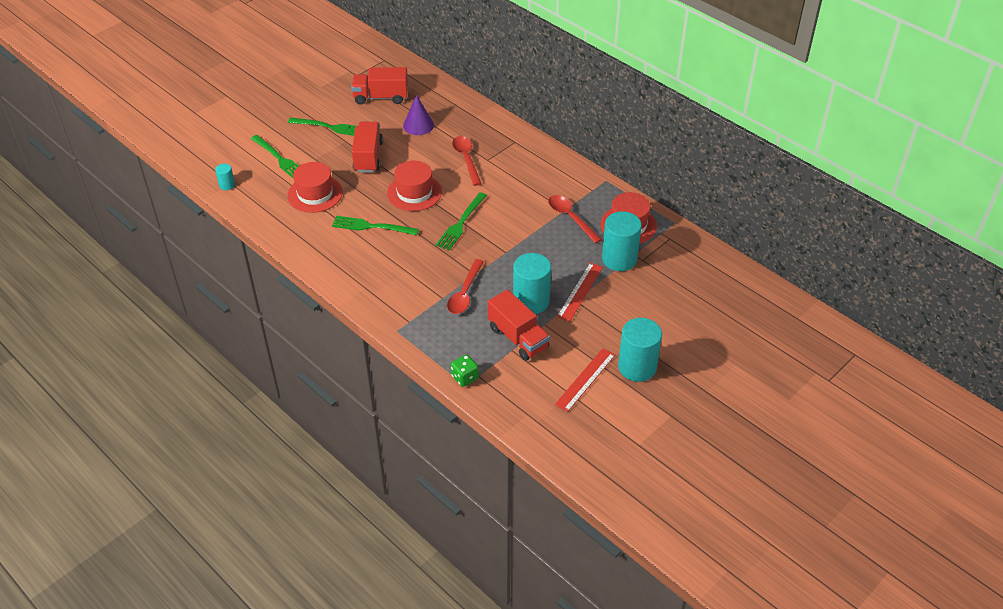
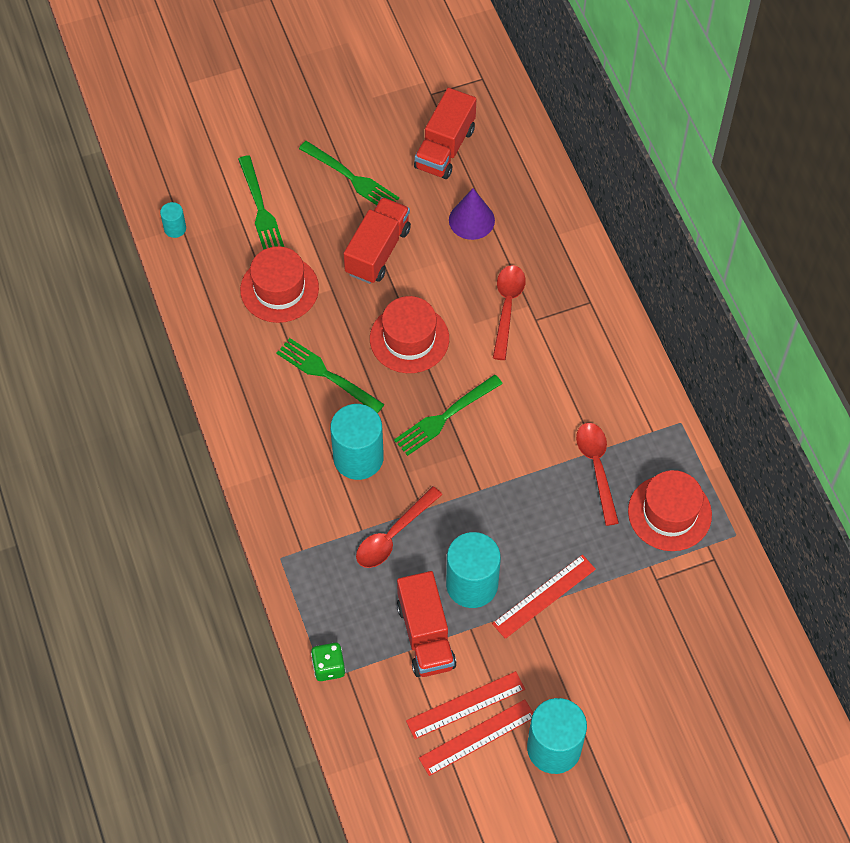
camera: 25 degrees right, 15 degrees up
red truck [351,67,408,105] -> red truck turned 90 degrees counterclockwise [414,88,476,179]
turquoise cylinder [602,211,642,271] -> turquoise cylinder moved to [330,404,384,480]
none -> red ruler [406,671,525,739]

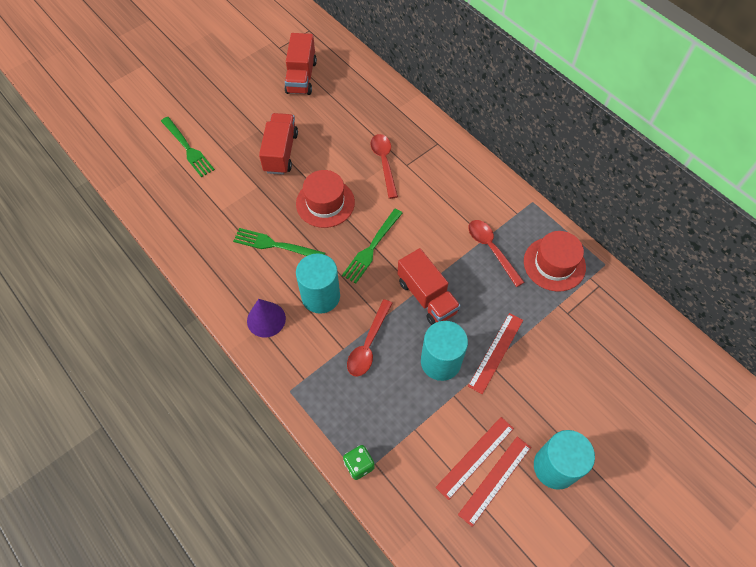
camera: 20 degrees left, 0 degrees up
turquoise cylinder [160,202,186,238] -> none
red hat [240,246,319,323] -> none
green fork [299,141,399,205] -> none
red truck [397,571,456,677] -> red truck moved to [397,248,461,325]
purple cone [449,188,495,240] -> purple cone moved to [247,299,286,337]

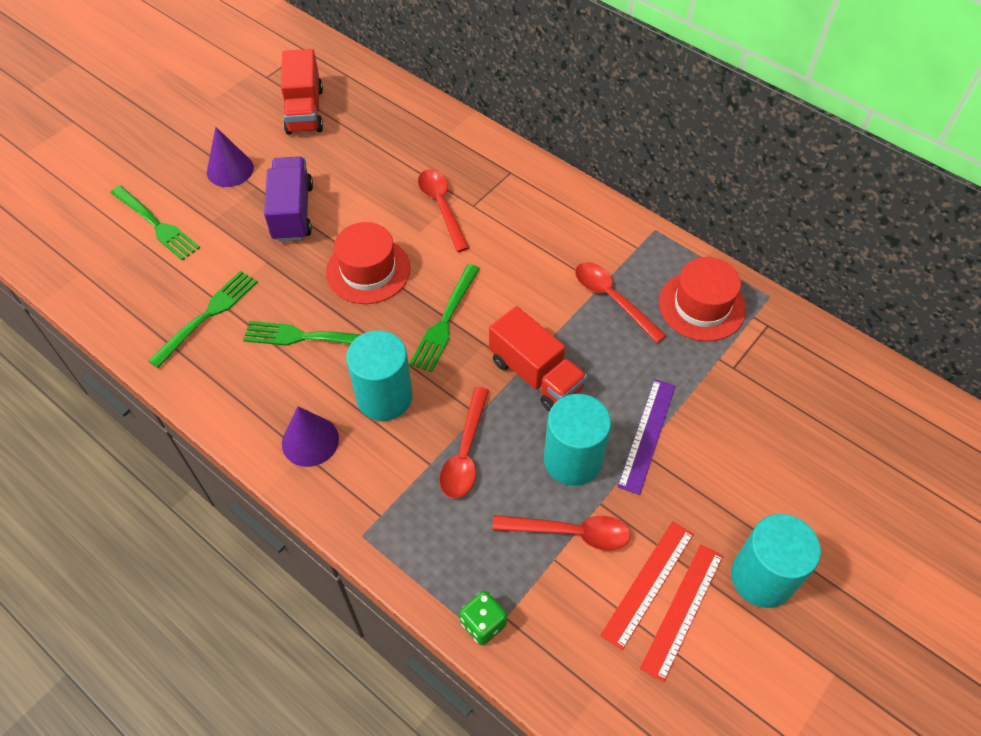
camera: 10 degrees left, 5 degrees down
red truck [259,113,298,175] -> purple truck [264,157,313,242]
red ruler [468,313,523,394] -> purple ruler [617,379,676,495]
none -> green fork [148,271,258,368]
none -> purple cone [207,127,254,187]
none -> red spoon [492,515,631,551]

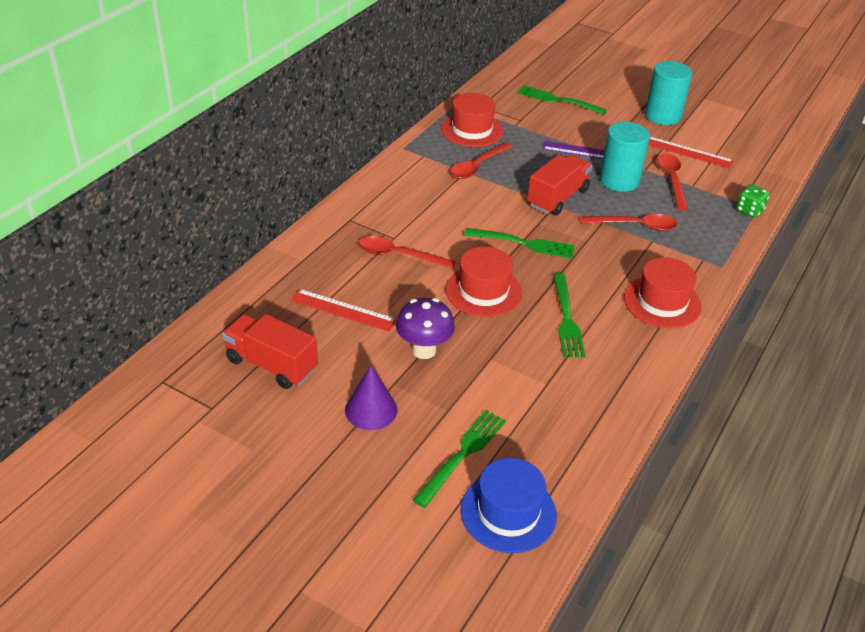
camera: 100 degrees left, 15 degrees down
green fork [148,271,258,368] -> green fork moved to [517,85,607,115]
purple truck [264,157,313,242] -> purple mushroom [396,298,455,359]
red truck [281,49,323,134] -> red truck turned 135 degrees counterclockwise [222,314,318,389]
purple cone [282,406,339,467] -> red hat [624,257,702,328]
turquoise cylinder [346,330,413,421] -> none
red spoon [418,169,469,252] -> red spoon turned 45 degrees clockwise [358,236,456,269]
red ruler [640,544,723,682] -> red ruler moved to [290,289,397,332]
none -> blue hat [461,458,557,553]

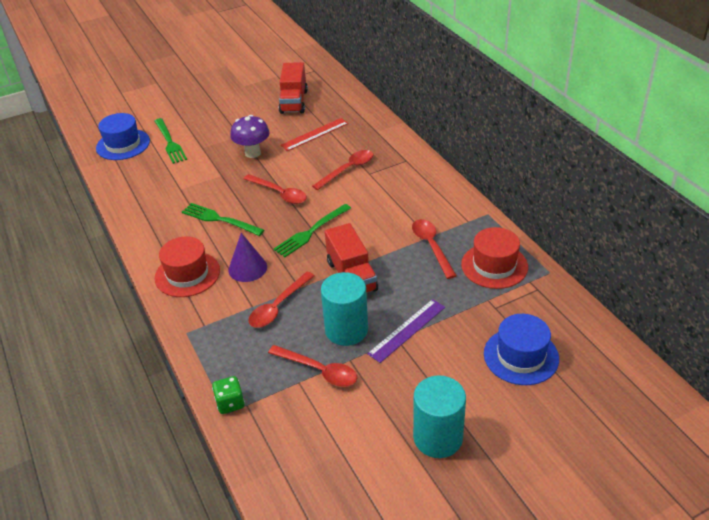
camera: 125 degrees right, 0 degrees up
red truck [222,314,318,389] -> red truck turned 120 degrees clockwise [279,62,308,114]
purple cone [345,365,398,430] -> purple cone moved to [228,233,267,282]
red hat [445,247,522,317] -> red spoon [244,174,307,204]
green fork [517,85,607,115] -> blue hat [484,314,559,385]
red ruler [648,137,734,169] -> none

